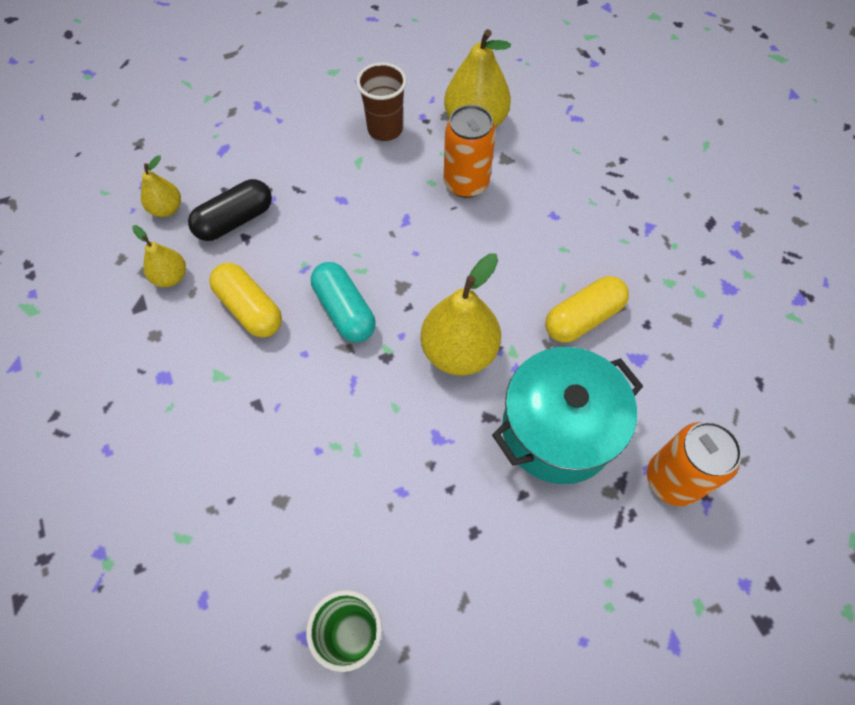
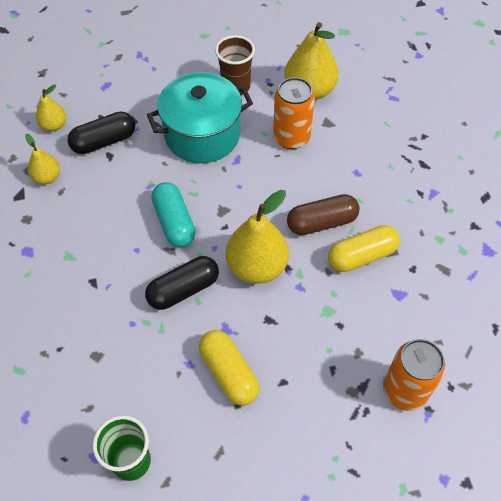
camera: 10 degrees right, 5 degrees down
yellow capsule [209,263,282,338] -> yellow capsule moved to [199,330,259,406]
turquoise pot [492,347,643,484] -> turquoise pot moved to [147,72,253,163]
none -> black capsule [145,256,219,310]
none -> brown capsule [287,194,360,235]

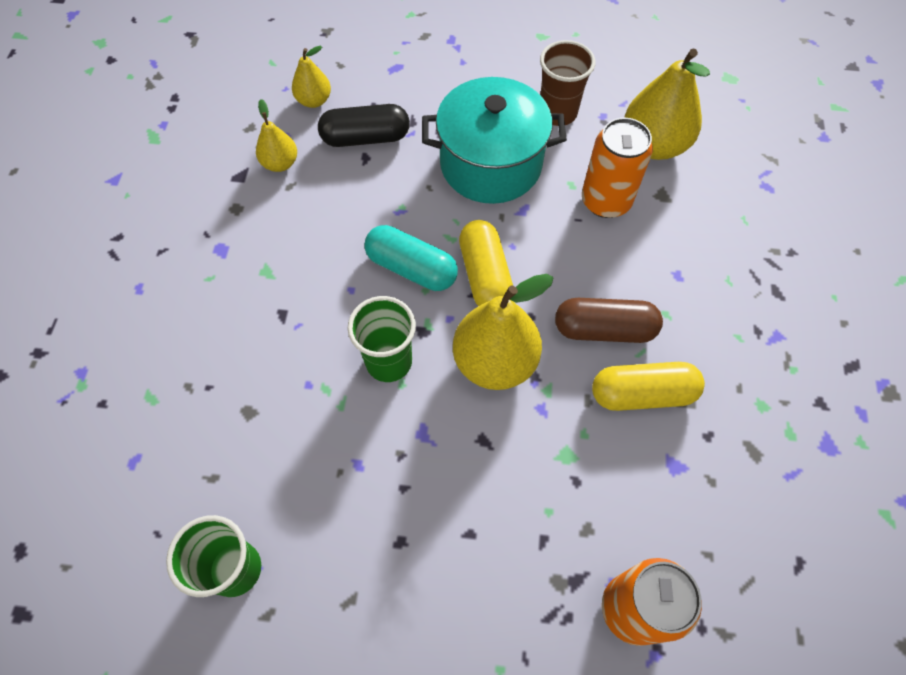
camera: 20 degrees right, 5 degrees up
black capsule [145,256,219,310] -> green cup [348,296,416,382]
turquoise capsule [151,182,195,247] -> turquoise capsule turned 60 degrees counterclockwise [364,225,458,291]
yellow capsule [199,330,259,406] -> yellow capsule moved to [459,220,513,306]

